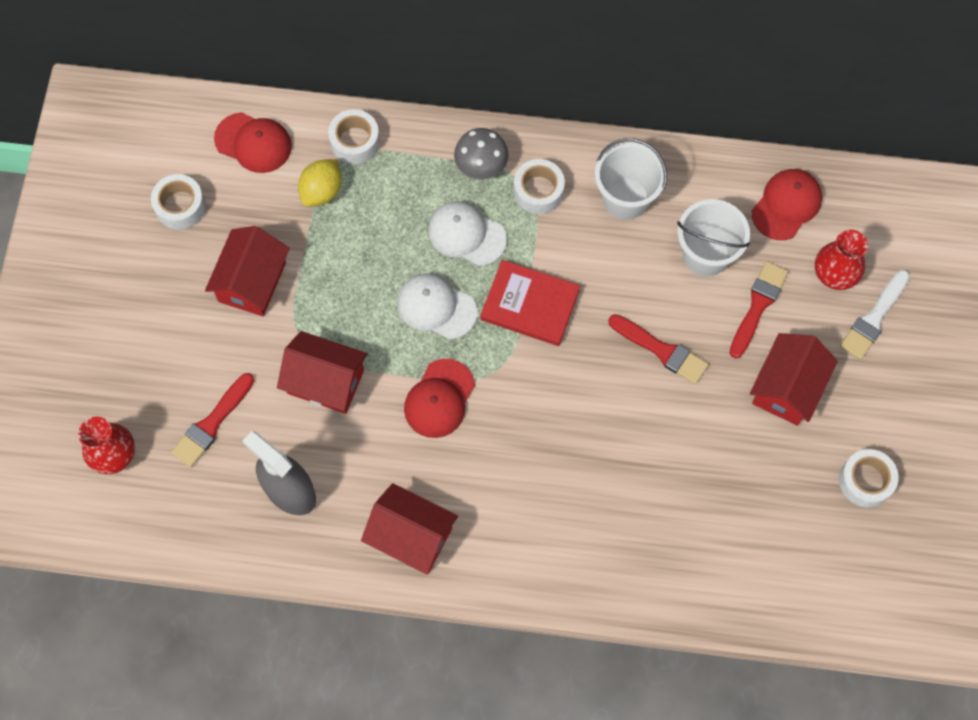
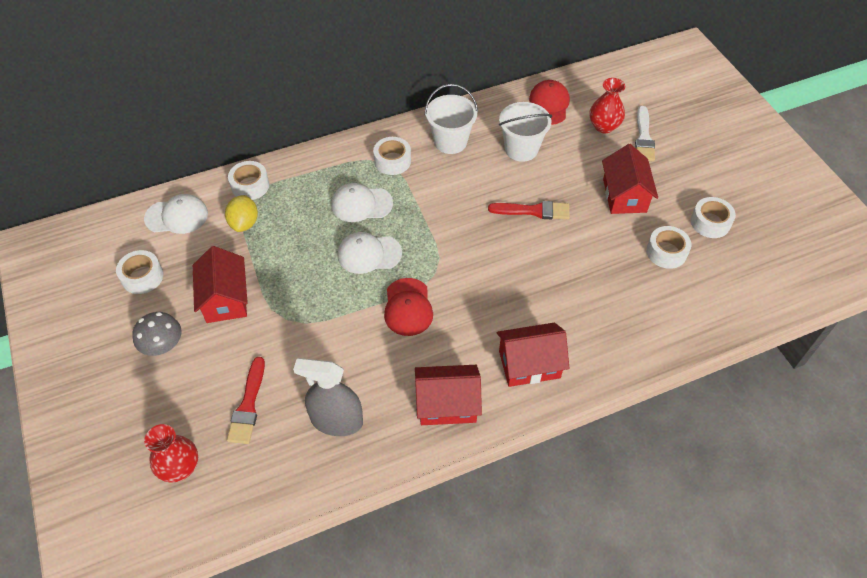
camera: 30 degrees left, 15 degrees down
red cap [214,112,292,173] -> white cap [144,194,208,234]
red house [277,331,368,414] -> red house moved to [496,323,570,387]
grey mushroom [454,128,509,180] -> grey mushroom moved to [133,312,182,356]
red book [481,260,580,346] -> none
red brush [730,261,788,358] -> none
none -> white tape [646,226,691,269]

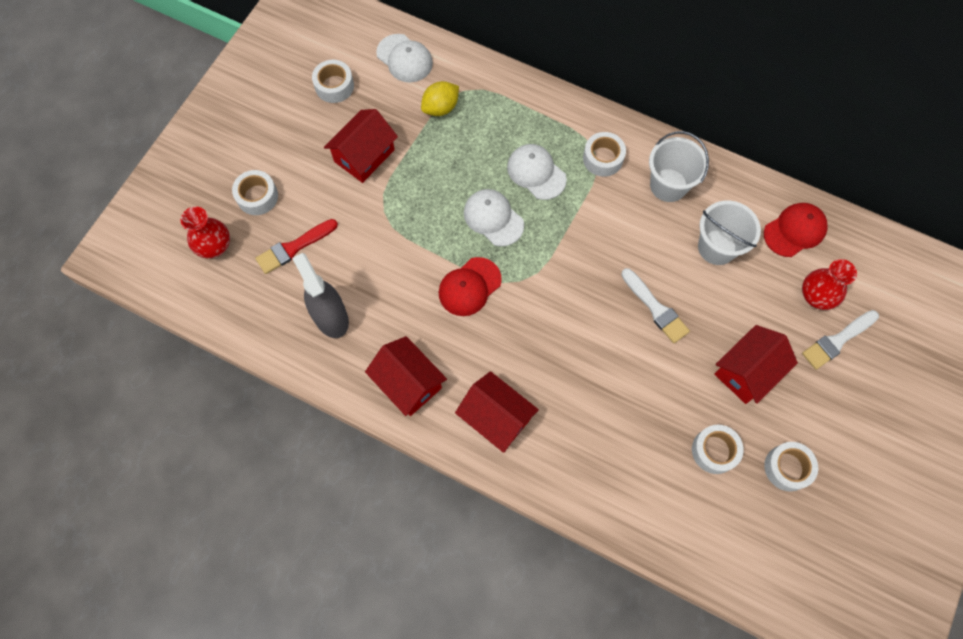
camera: 50 degrees right, 15 degrees up
grey mushroom [133,312,182,356] -> none
white tape [228,161,269,200] -> white tape moved to [232,170,278,215]
red brush [488,201,570,219] -> white brush [621,268,690,343]

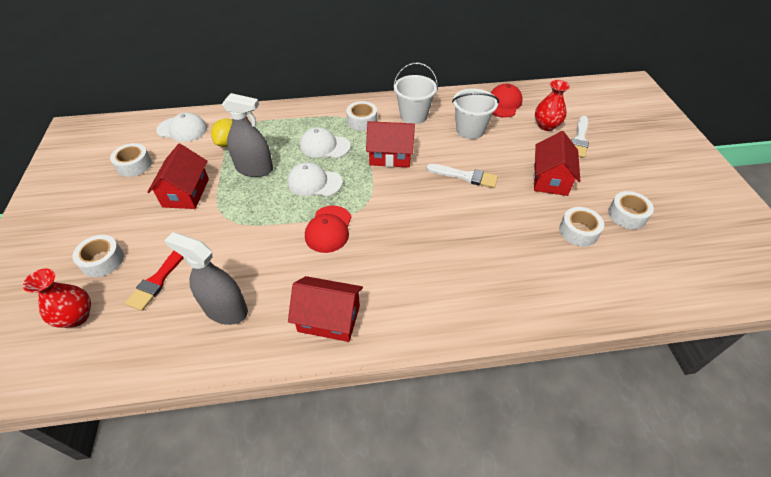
camera: 35 degrees left, 20 degrees down
red house [455,371,539,453] -> red house moved to [366,121,415,168]
none -> grey spray bottle [222,93,273,177]

